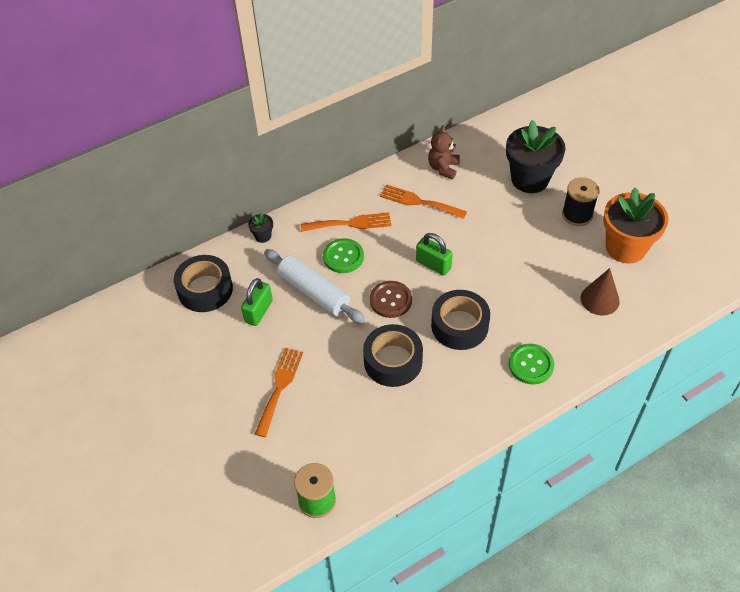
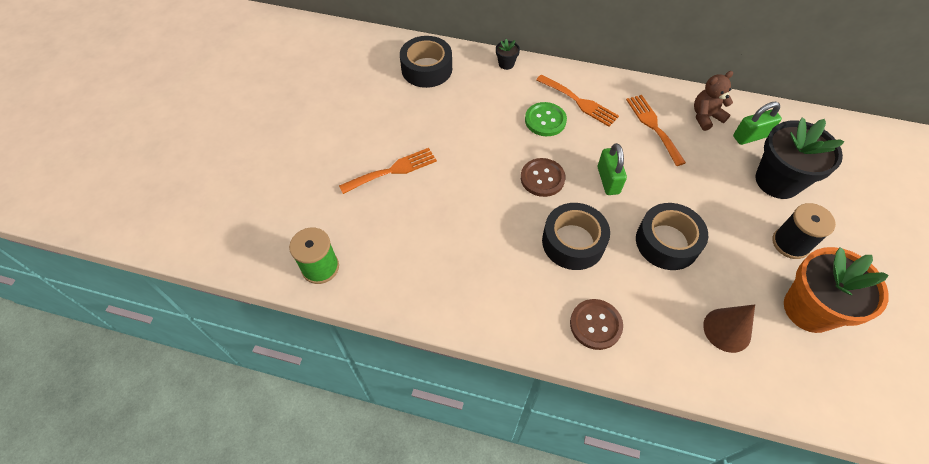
camera: 45 degrees right, 5 degrees up
green padlock [241,278,273,326] -> green padlock moved to [733,102,782,145]
white rolling pin [264,249,365,323] -> none
black tape [363,324,423,387] -> black tape moved to [636,203,708,270]
green button [509,344,554,384] -> brown button [570,299,623,350]

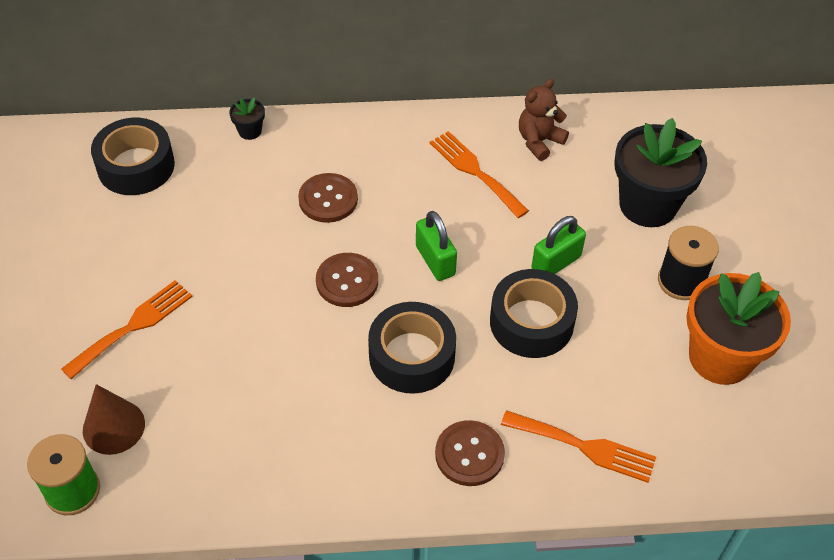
camera: 20 degrees left, 5 degrees down
green button [525,102,567,136] -> brown button [298,173,358,223]
orange fork [536,74,619,127] -> orange fork moved to [501,410,656,483]
brown cone [703,304,755,353] -> brown cone moved to [83,384,145,455]
green padlock [733,102,782,145] -> green padlock moved to [531,216,586,274]

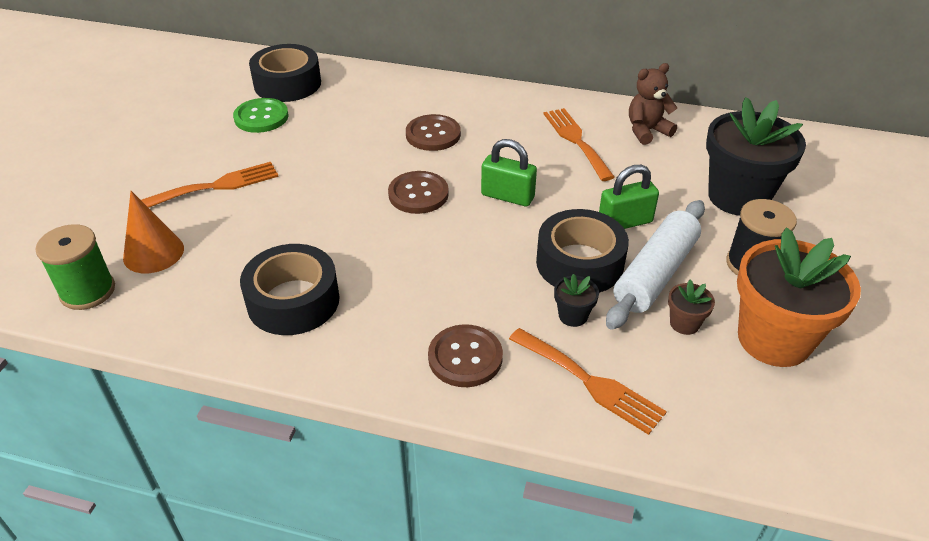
camera: 20 degrees right, 10 degrees down
brown cone [83,384,145,455] -> orange cone [123,191,184,273]
black flower pot [229,98,265,140] -> black flower pot moved to [554,274,599,327]
black tape [368,302,456,394] -> black tape moved to [240,244,340,335]
green padlock [416,211,457,281] -> green padlock turned 60 degrees counterclockwise [481,139,537,206]
none -> green button [233,98,288,133]
none -> white rolling pin [606,200,705,330]
none -> brown flower pot [668,280,715,335]

